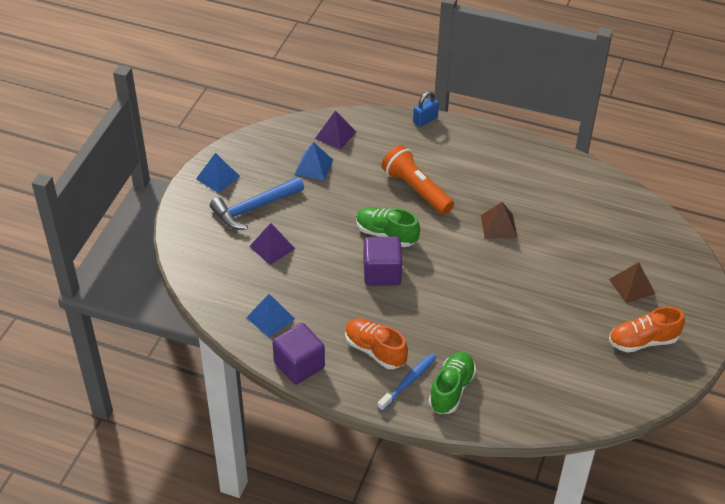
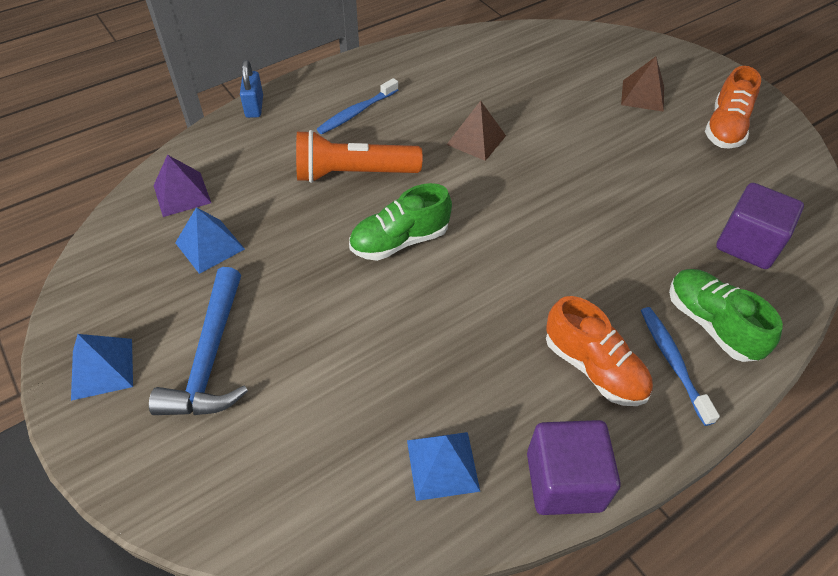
camera: 55 degrees left, 5 degrees up
purple pyramid [249,223,295,265] -> none
orange shoe [345,318,408,369] -> orange shoe turned 120 degrees counterclockwise [546,296,653,406]
purple cube [363,237,402,286] -> purple cube moved to [716,183,804,269]
none -> blue toothbrush [317,78,398,134]

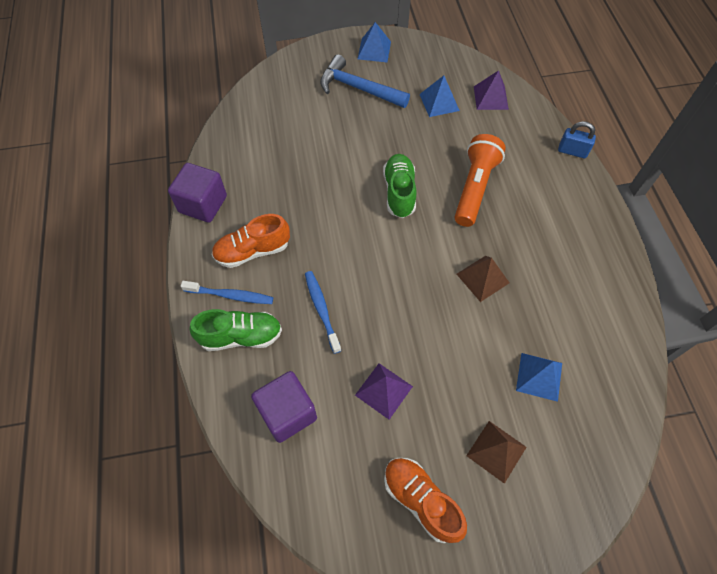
camera: 115 degrees right, 10 degrees up
blue toothbrush [317,78,398,134] -> blue toothbrush moved to [305,271,341,354]
blue pyramid [407,432,480,501] -> blue pyramid moved to [516,353,562,402]
none -> purple pyramid [355,363,413,420]

